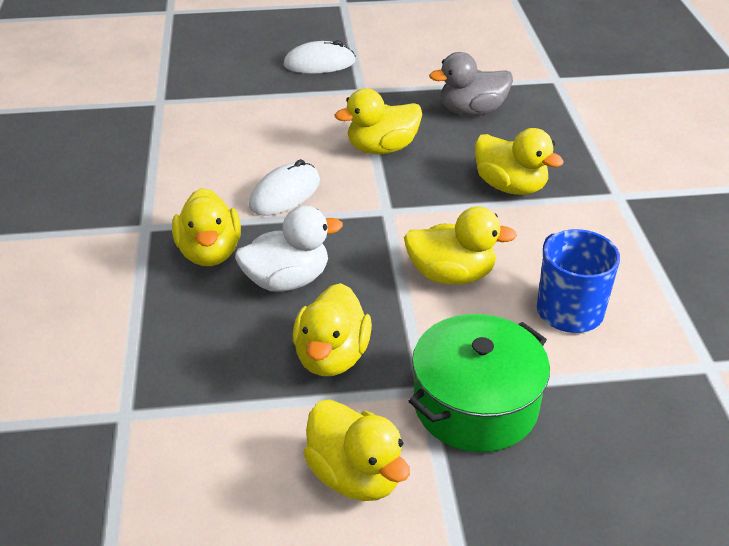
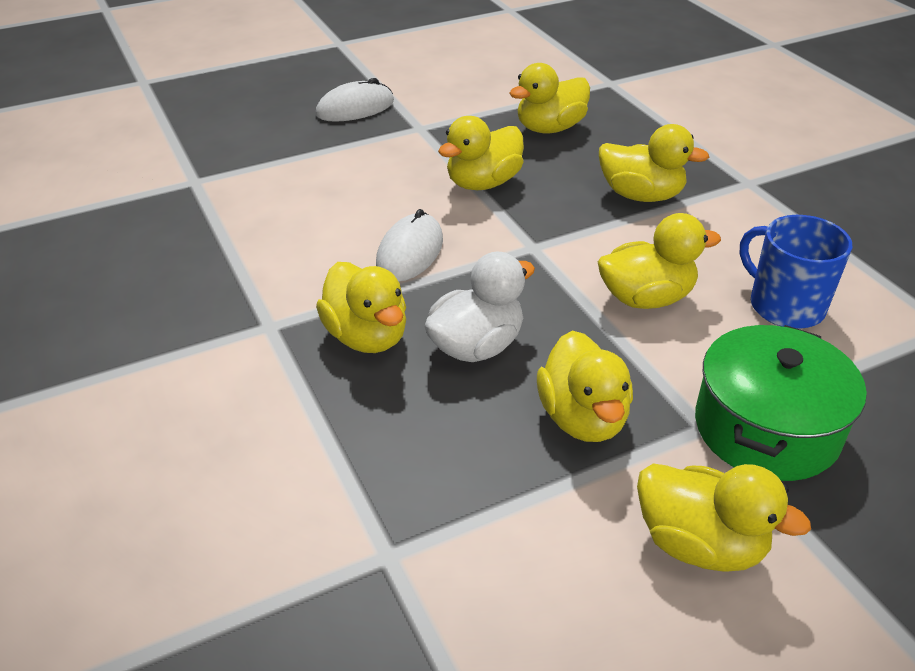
camera: 20 degrees left, 0 degrees up
grey duck [429,52,513,116] -> yellow duck [509,63,590,133]

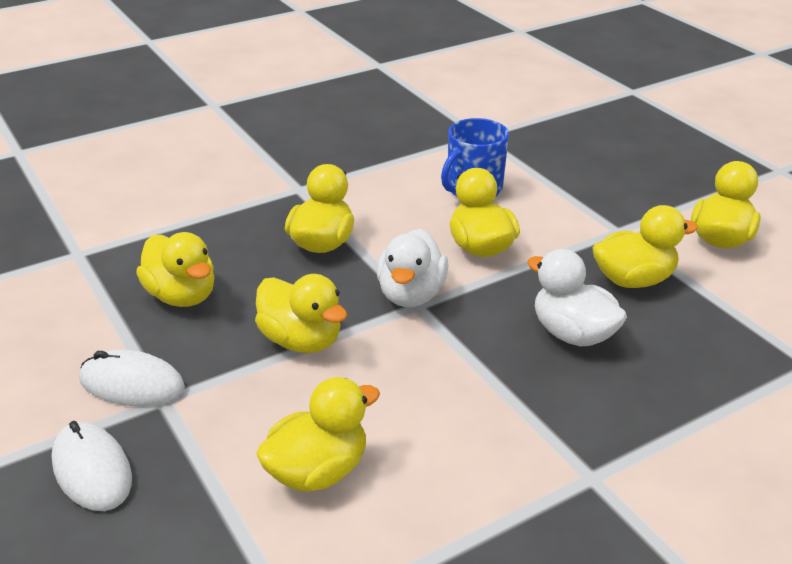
camera: 95 degrees left, 5 degrees down
yellow duck [316,262,406,353] -> yellow duck moved to [256,377,380,492]
white mouse [376,209,443,282] -> white mouse moved to [79,350,185,406]
green pot [695,325,867,481] -> none
none -> white duck [377,229,449,307]

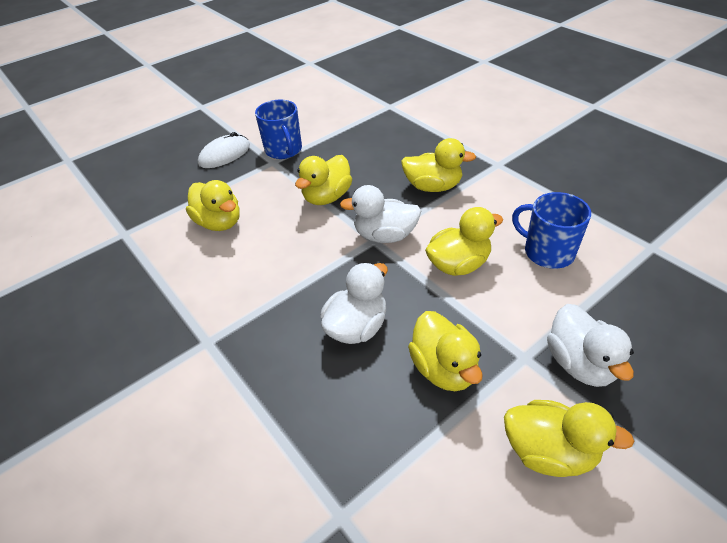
camera: 85 degrees right, 10 degrees up
white mouse [79,350,185,406] -> blue mug [255,100,302,159]
yellow duck [136,232,215,307] -> none
none -> white duck [547,304,634,387]

